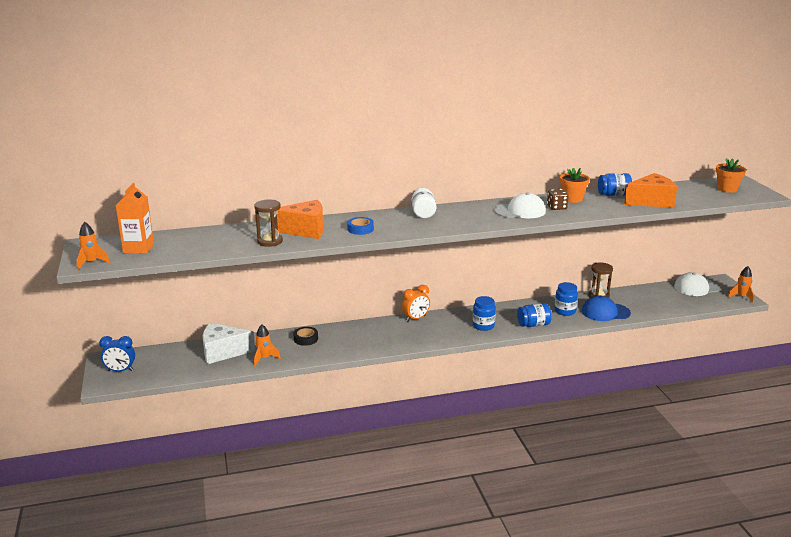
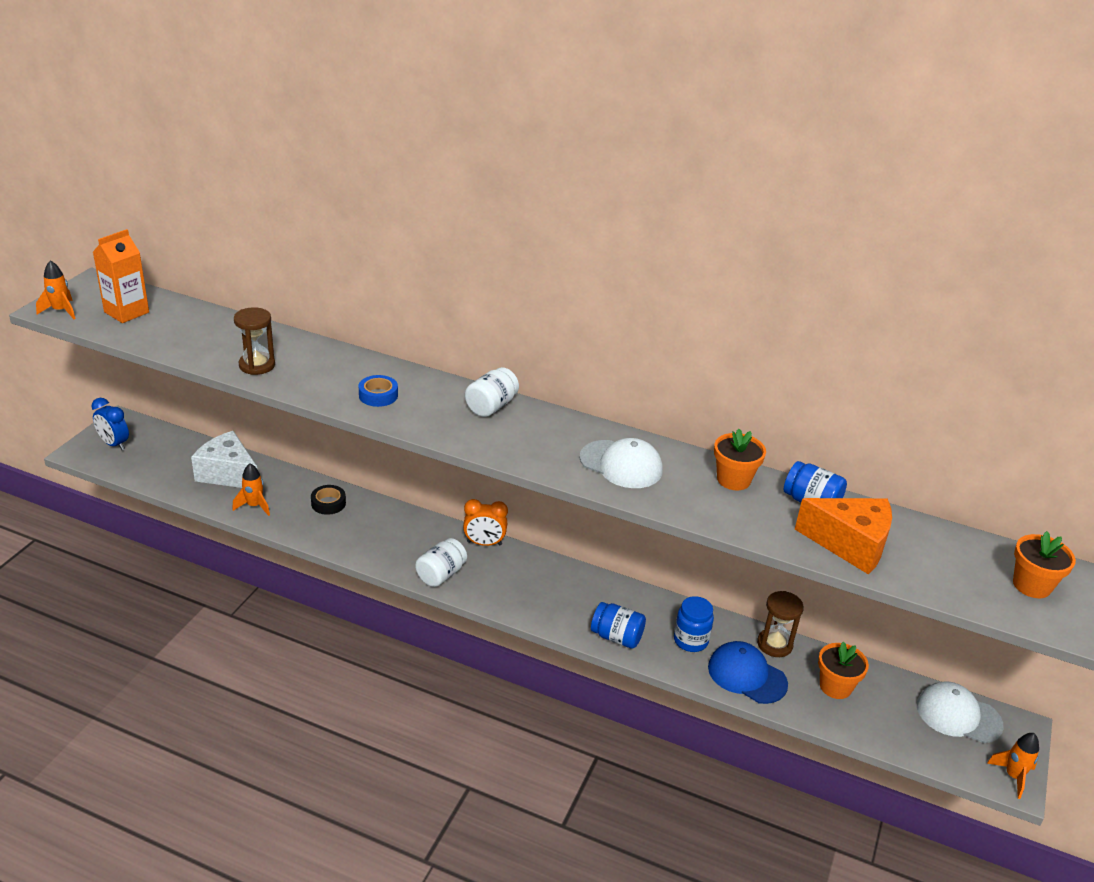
camera: 35 degrees right, 10 degrees up
orange cheese [277,200,323,239] -> none
blue jar [473,296,496,331] -> none
brown dice [547,189,568,210] -> none
none -> white jar [415,538,467,587]
none -> orange flower pot [818,641,869,699]

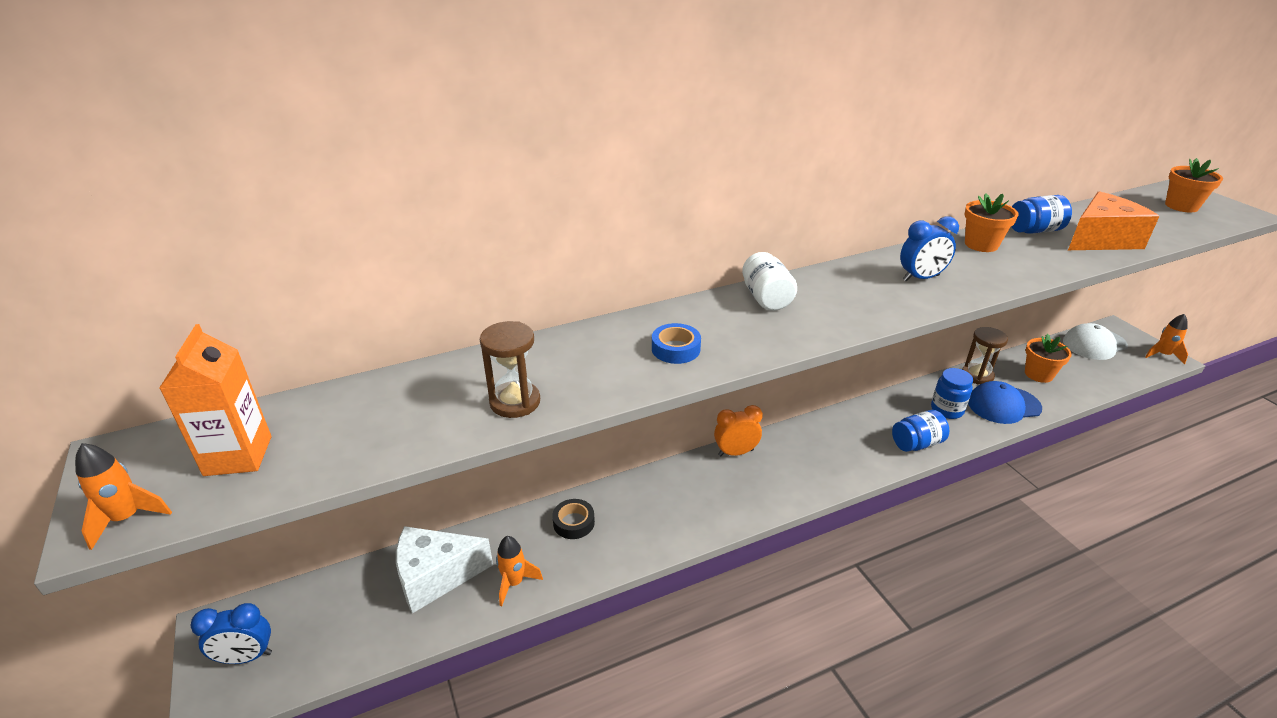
camera: 45 degrees left, 0 degrees up
white jar [415,538,467,587] -> none
orange clock [463,499,508,546] -> orange clock turned 150 degrees counterclockwise [714,405,763,456]
white cap [579,438,663,488] -> blue clock [900,216,959,281]

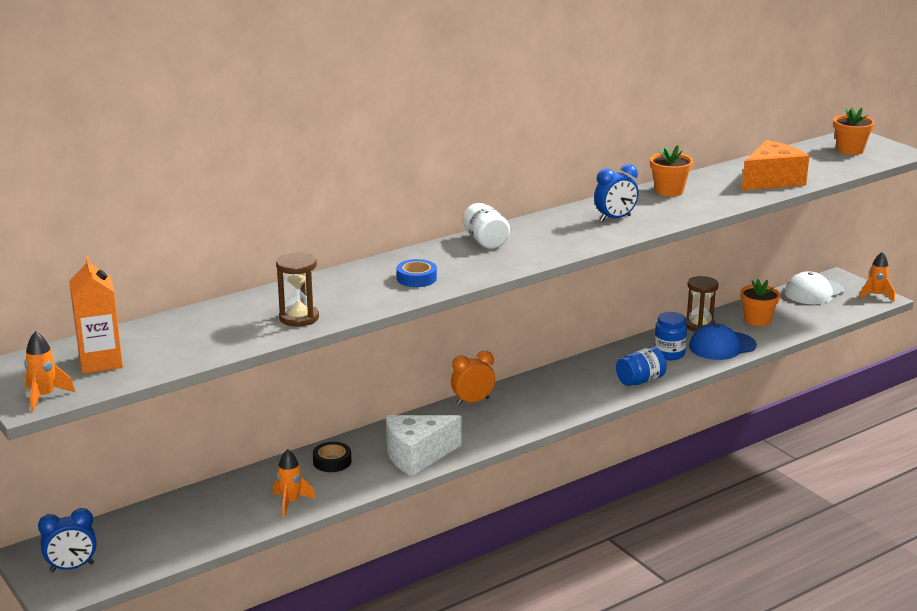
camera: 10 degrees left, 10 degrees down
white cheese [396,526,493,613] -> white cheese moved to [386,415,461,477]
blue jar [1011,195,1072,234] -> none

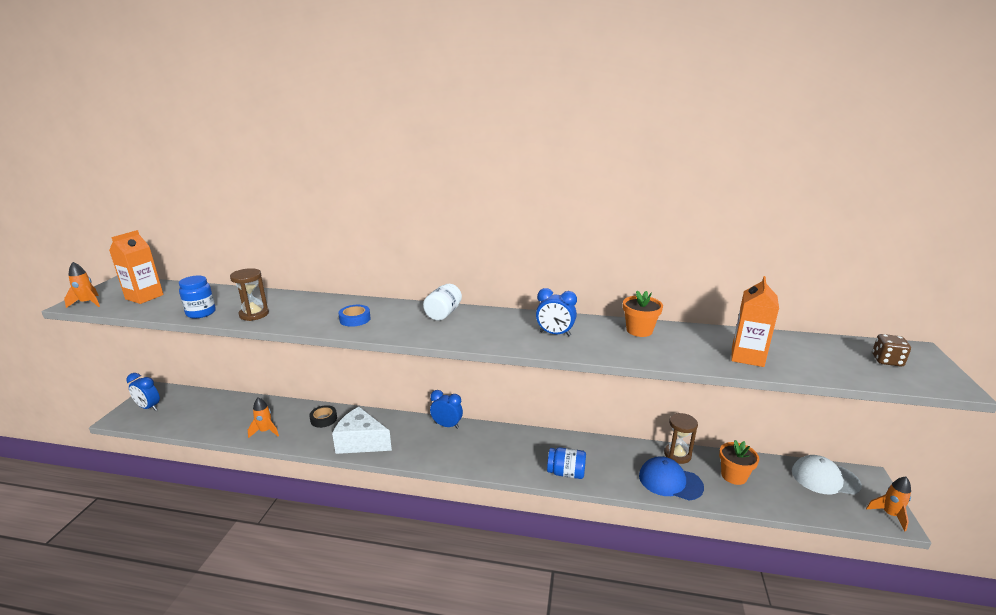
camera: 45 degrees right, 0 degrees up
orange clock [451,351,495,405] -> blue clock [430,390,463,429]
blue jar [654,312,687,360] -> blue jar moved to [179,276,216,318]
orange cheese [742,140,809,191] -> orange carton [731,276,779,367]
orange flower pot [833,107,874,155] -> brown dice [872,334,911,367]

